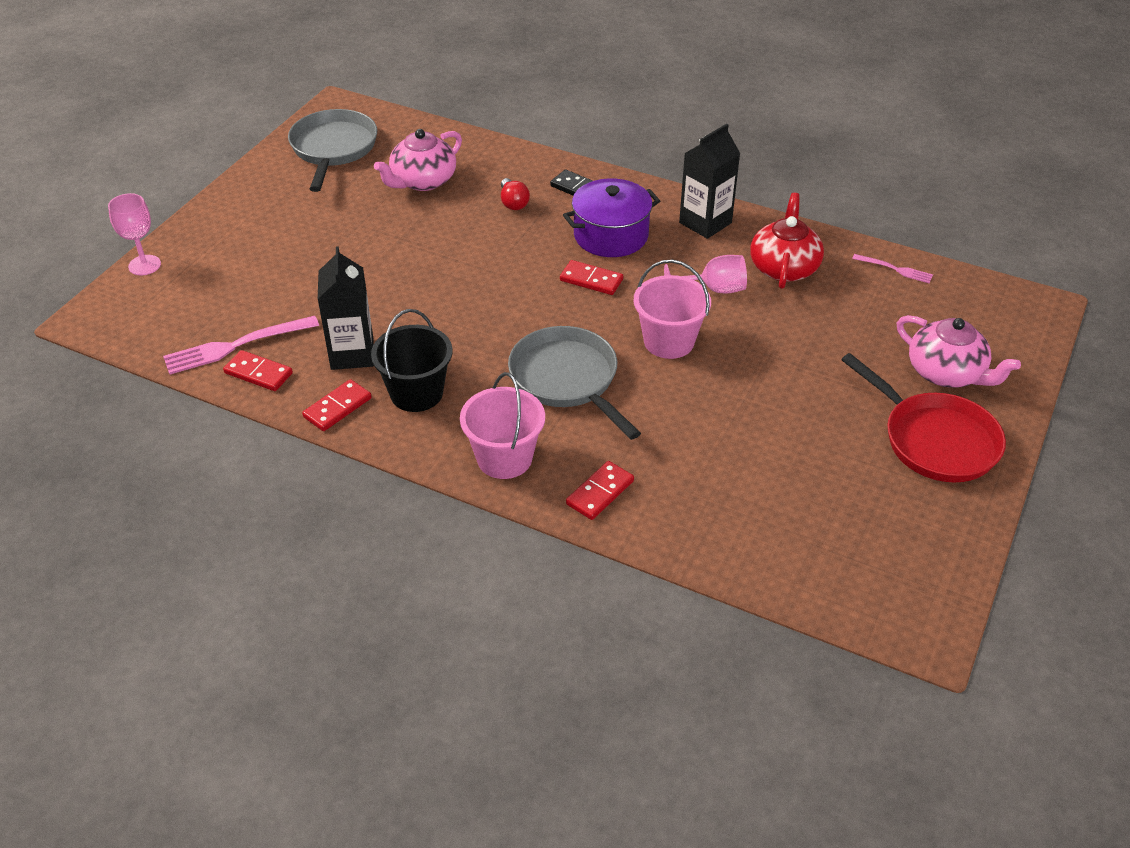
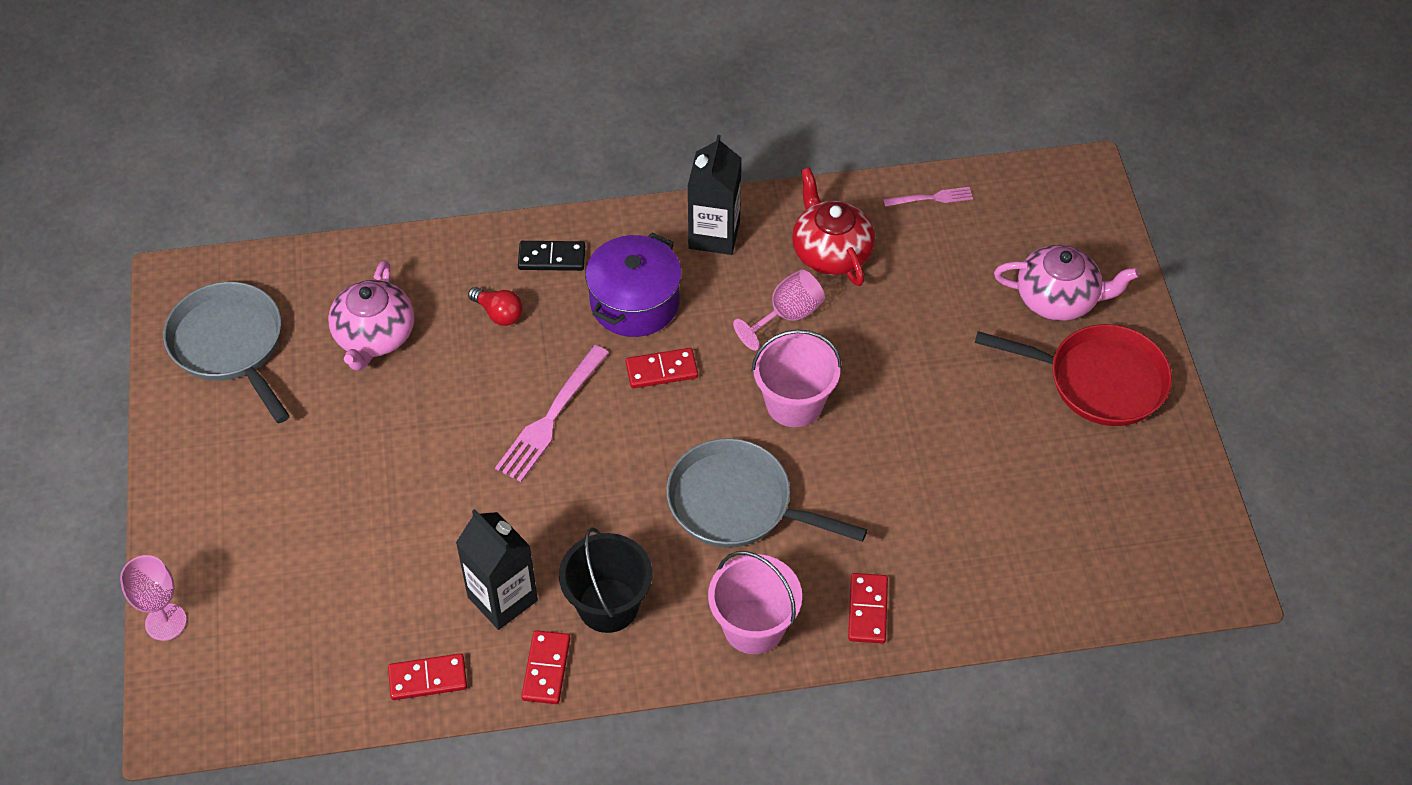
camera: 35 degrees left, 10 degrees up
pink fork [163,316,319,374] -> pink fork moved to [495,345,609,482]

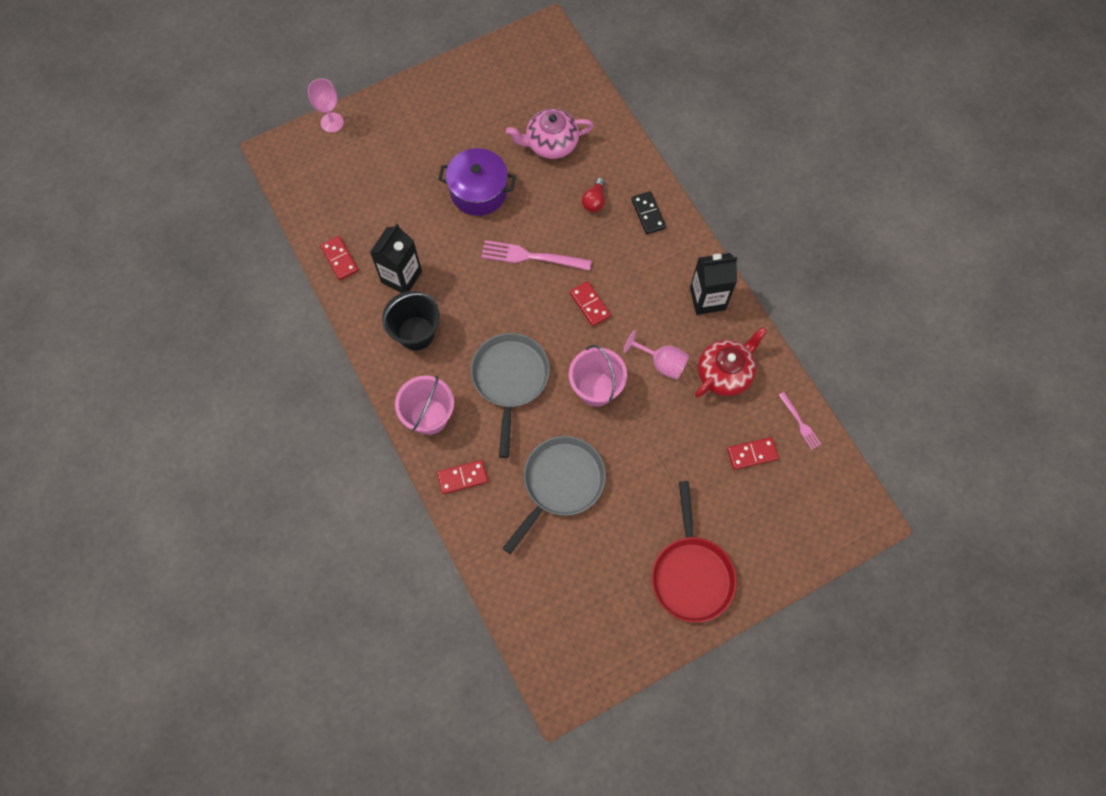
camera: 70 degrees right, 15 degrees up
grey pan [163,282,290,424] -> grey pan moved to [503,436,606,554]
red domino [521,630,570,704] -> red domino moved to [727,437,779,470]
purple pot [585,233,682,337] -> purple pot moved to [438,148,516,216]
pink teapot [994,245,1139,321] -> none

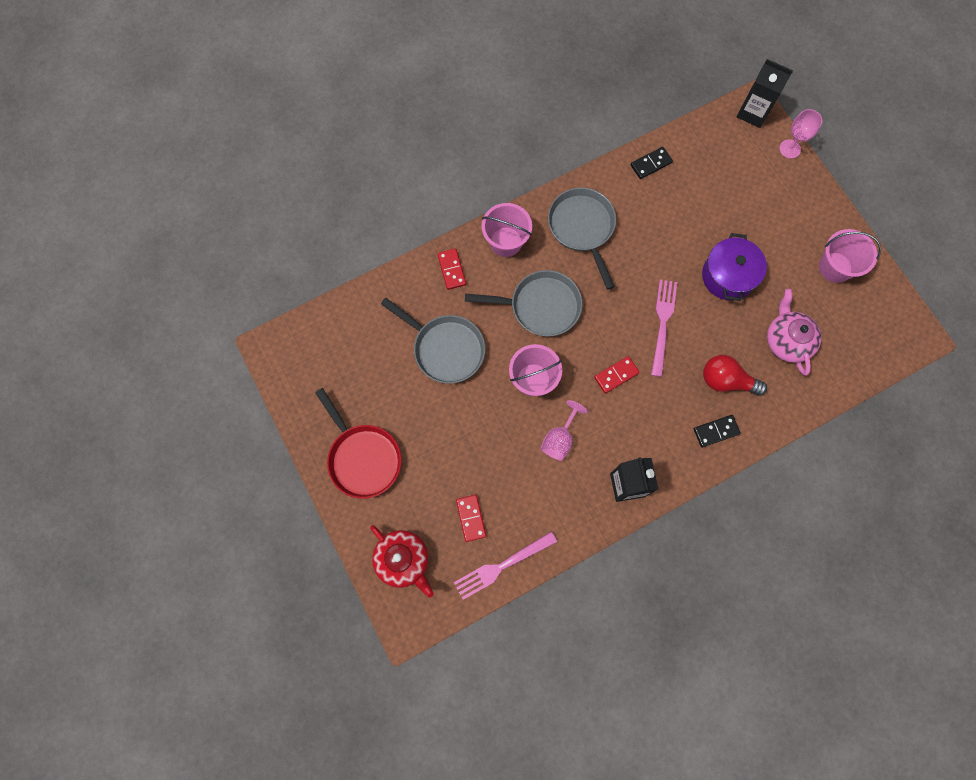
camera: 90 degrees right, 5 degrees up
red domino [320,236,358,280] -> black domino [631,147,673,179]
black carton [370,223,422,293] -> black carton moved to [736,59,793,128]
black bucket [382,291,440,350] -> grey pan [548,188,616,290]
red light bulb [582,178,605,212] -> red light bulb [703,355,767,396], size x1.64
red pan [652,481,737,623] -> red pan turned 120 degrees counterclockwise [315,388,402,499]
red teapot [695,327,767,398] -> red teapot moved to [370,525,434,598]
pink fork [779,392,821,450] -> pink fork [454,531,557,600], size x1.80
none -> pink bucket [819,229,881,283]

